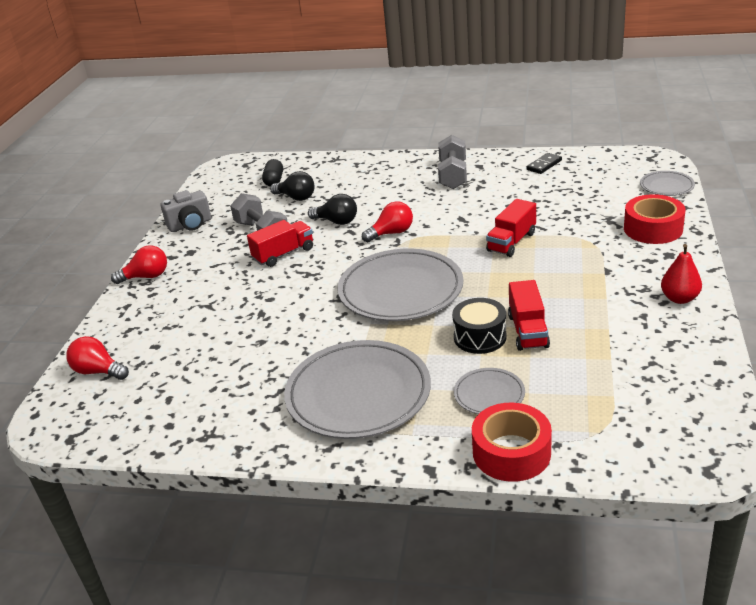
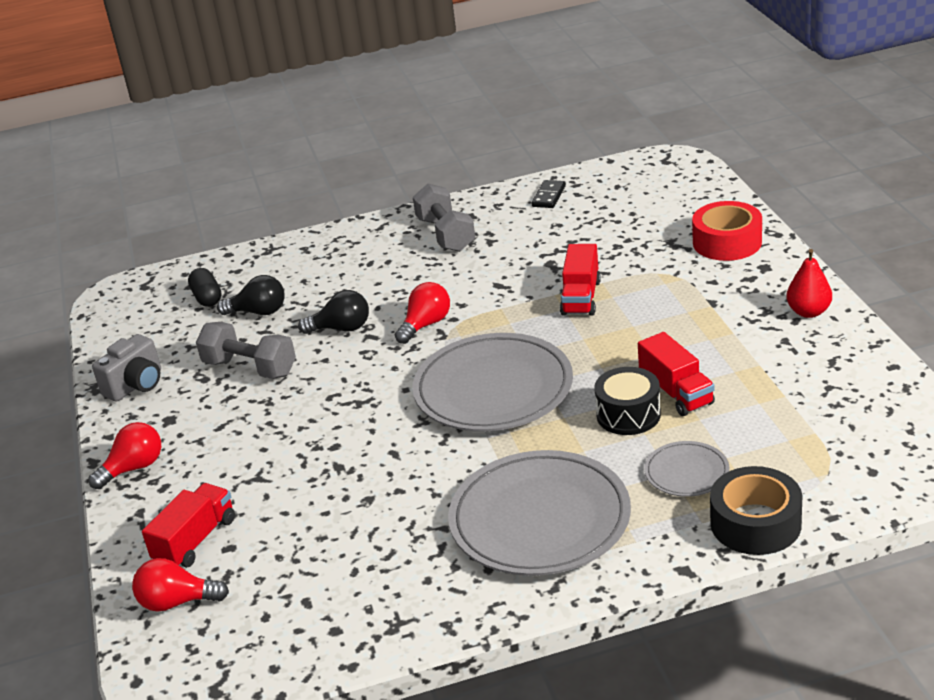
camera: 25 degrees left, 0 degrees up
red truck [247,220,313,267] -> red truck moved to [142,483,235,568]
red tape [472,403,552,482] -> black tape [710,466,802,555]
grey plate [640,171,695,196] -> none

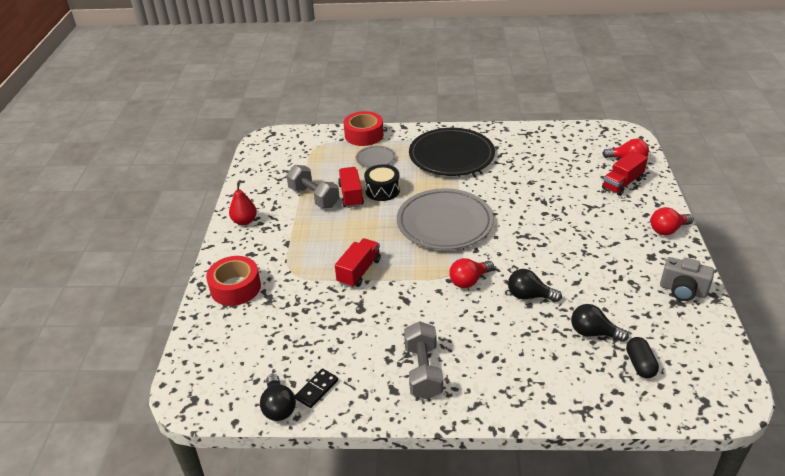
camera: 165 degrees left, 5 degrees up
grey camera [92,334,161,402] -> grey camera turned 120 degrees counterclockwise [660,257,714,301]
grey dumbbell [196,322,296,379] -> grey dumbbell moved to [286,165,340,208]
grey plate [448,450,631,576] -> black plate [409,128,495,176]
black tape [710,466,802,555] -> red tape [344,111,384,146]
none -> black light bulb [260,374,296,421]

